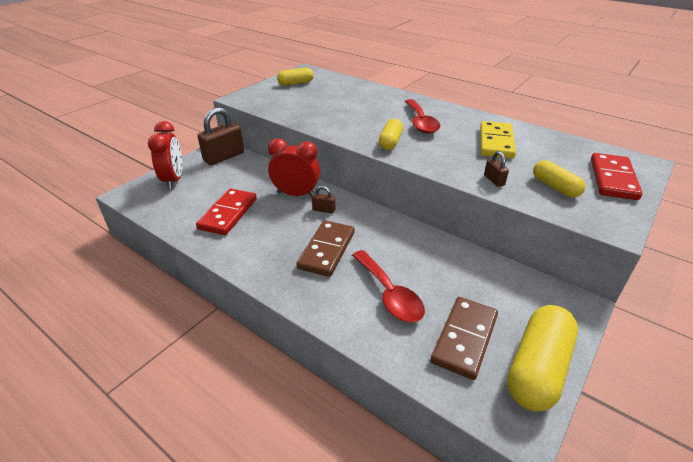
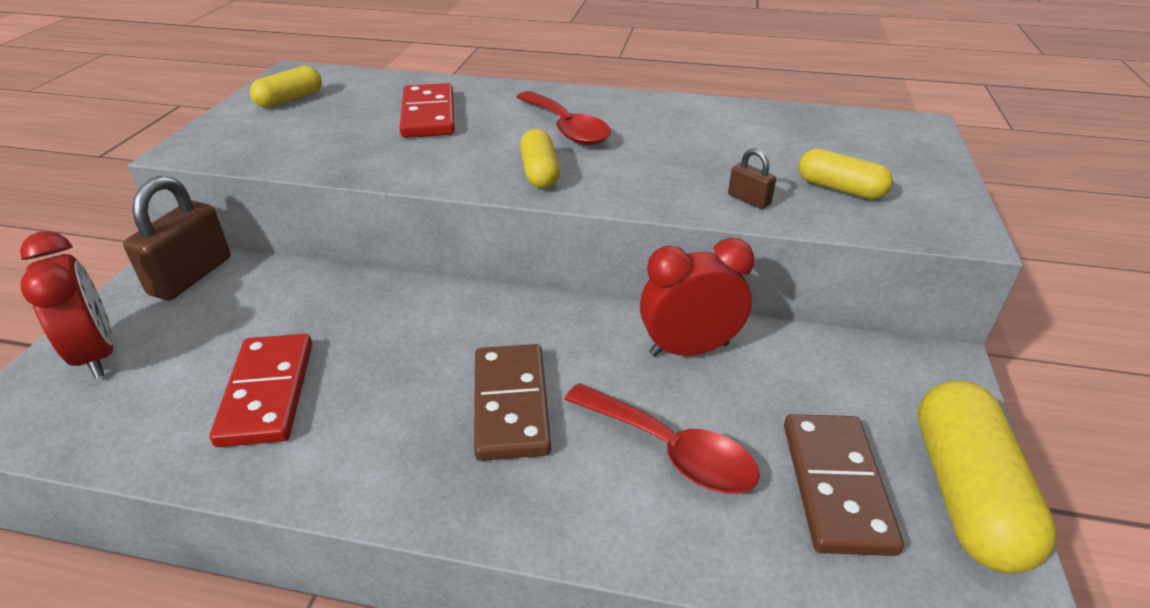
camera: 25 degrees left, 0 degrees up
red clock [268,138,320,196] -> red clock moved to [640,238,755,357]
brown padlock [312,186,335,213] -> none
yellow domino [480,121,516,159] -> none
red domino [591,153,643,200] -> red domino moved to [400,83,455,138]

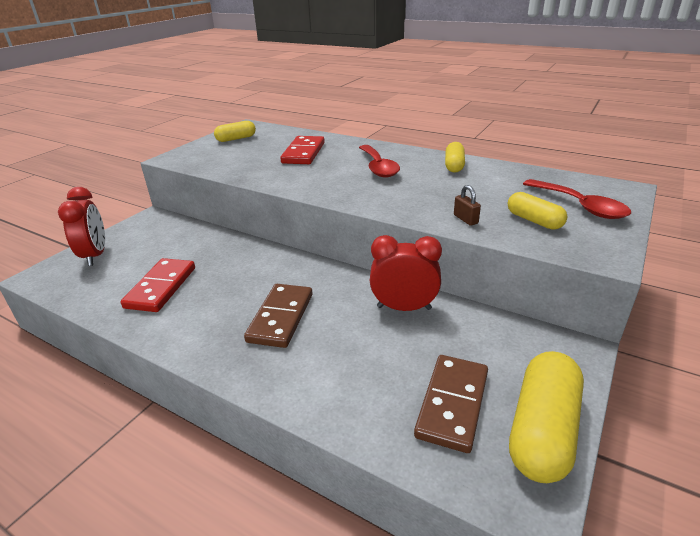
camera: 20 degrees right, 5 degrees down
brown padlock [123,176,231,300] -> none
yellow capsule [520,129,560,188] -> yellow capsule moved to [445,142,465,173]
red spoon [564,383,760,494] -> red spoon moved to [523,179,631,219]

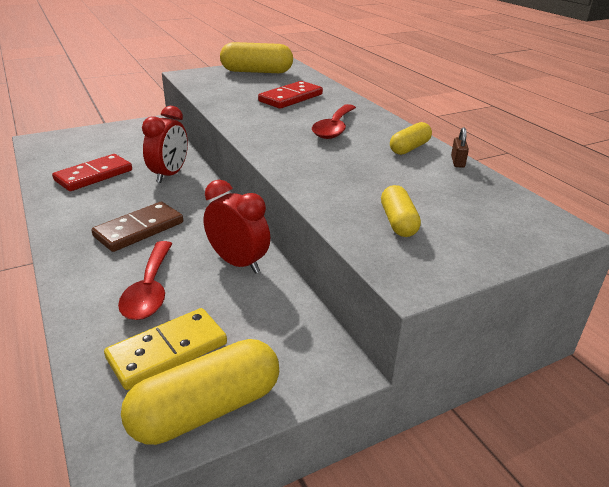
camera: 30 degrees right, 0 degrees up
red clock [58,187,105,266] -> red clock moved to [142,106,188,183]
yellow capsule [214,121,256,142] -> yellow capsule [220,42,293,73], size x1.74
brown domino [414,355,488,453] -> yellow domino [104,308,227,390]
brown padlock [454,185,481,226] -> brown padlock moved to [451,127,469,168]
red spoon [523,179,631,219] -> red spoon moved to [118,241,172,320]

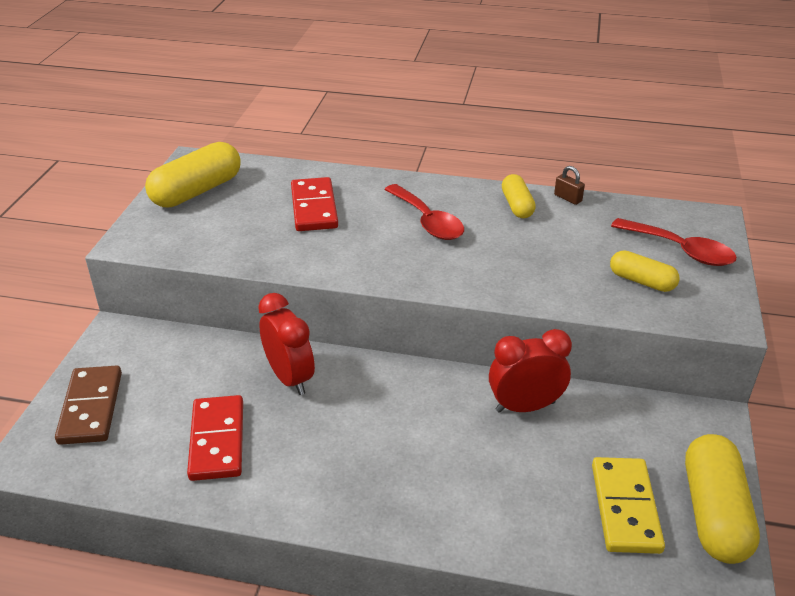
camera: 50 degrees left, 5 degrees up
brown domino [91,202,183,252] -> brown domino moved to [55,365,122,445]
red spoon [118,241,172,320] -> red spoon moved to [611,218,737,266]

